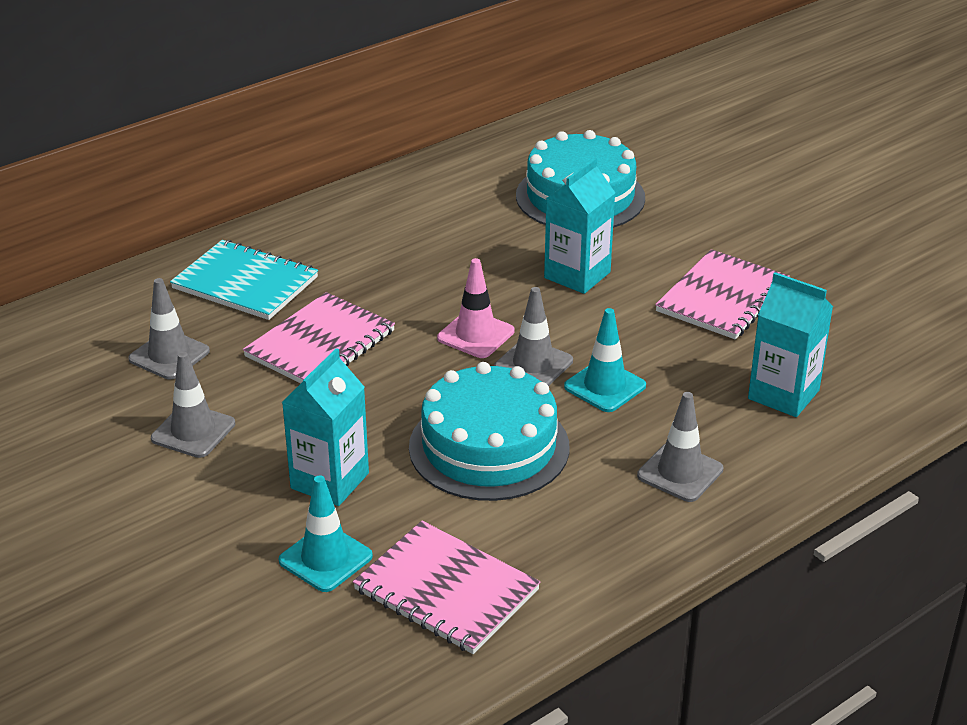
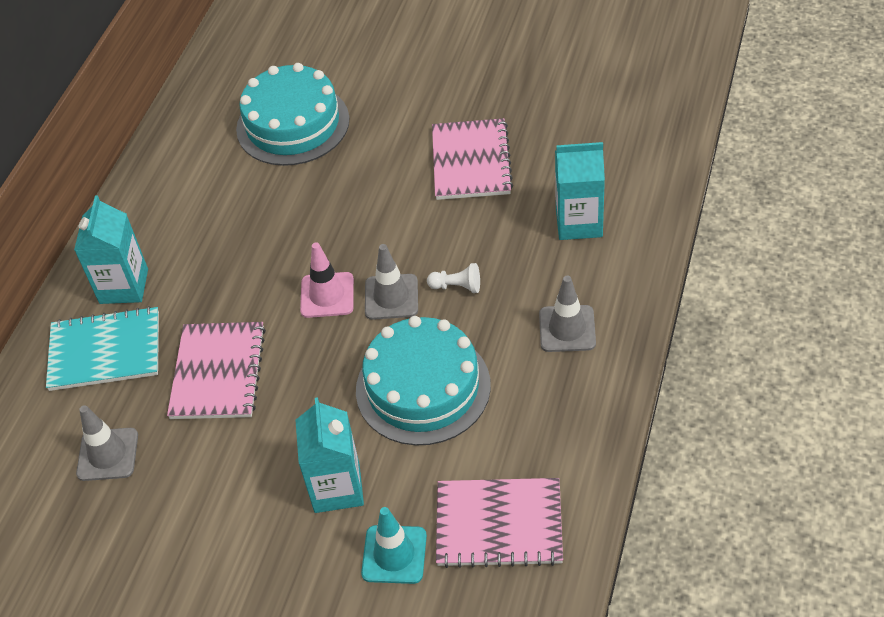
camera: 30 degrees left, 15 degrees up
grey traffic cone [151,352,235,458] -> none
turquoise carton [544,157,615,294] -> turquoise carton moved to [74,195,148,304]
turquoise traffic cone [564,308,646,412] -> white pawn [427,263,480,293]

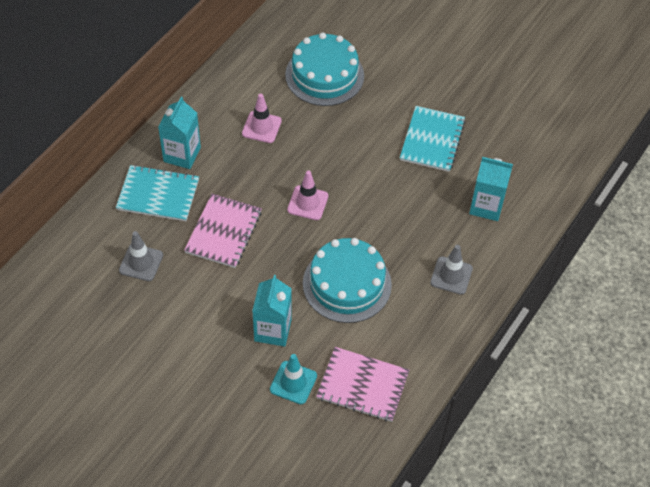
camera: 10 degrees right, 5 degrees up
grey traffic cone [365,244,418,320] -> none
white pawn [427,263,480,293] -> none
pink notebook [432,118,513,200] -> turquoise notebook [400,106,466,172]
none -> pink traffic cone [242,94,282,143]

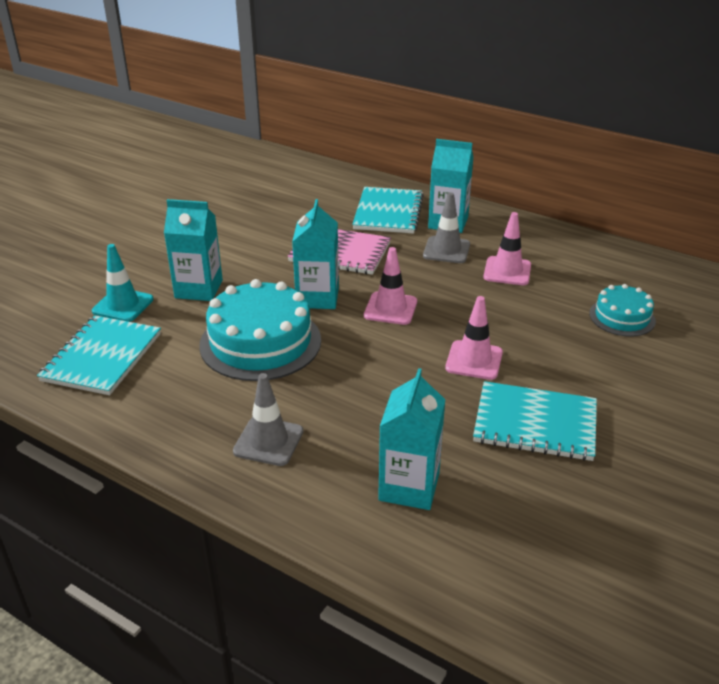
camera: 90 degrees right, 20 degrees down
grey traffic cone [119,231,163,281] -> grey traffic cone moved to [423,192,470,263]
turquoise cake [285,32,364,106] -> turquoise cake [589,284,656,337], size x0.55
pink notebook [316,347,409,422] -> turquoise notebook [37,315,161,395]
none -> turquoise carton [292,199,339,309]
none -> pink traffic cone [445,296,503,380]

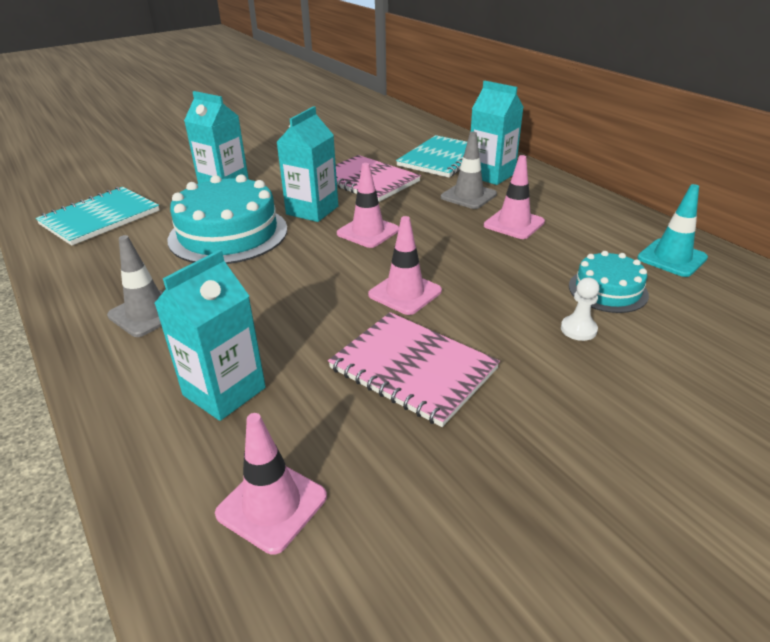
camera: 25 degrees right, 0 degrees up
turquoise traffic cone [92,244,154,322] -> turquoise traffic cone moved to [637,184,708,277]
turquoise notebook [473,381,597,461] -> pink notebook [328,312,500,427]
none -> pink traffic cone [215,413,327,555]
none -> white pawn [561,278,599,341]

